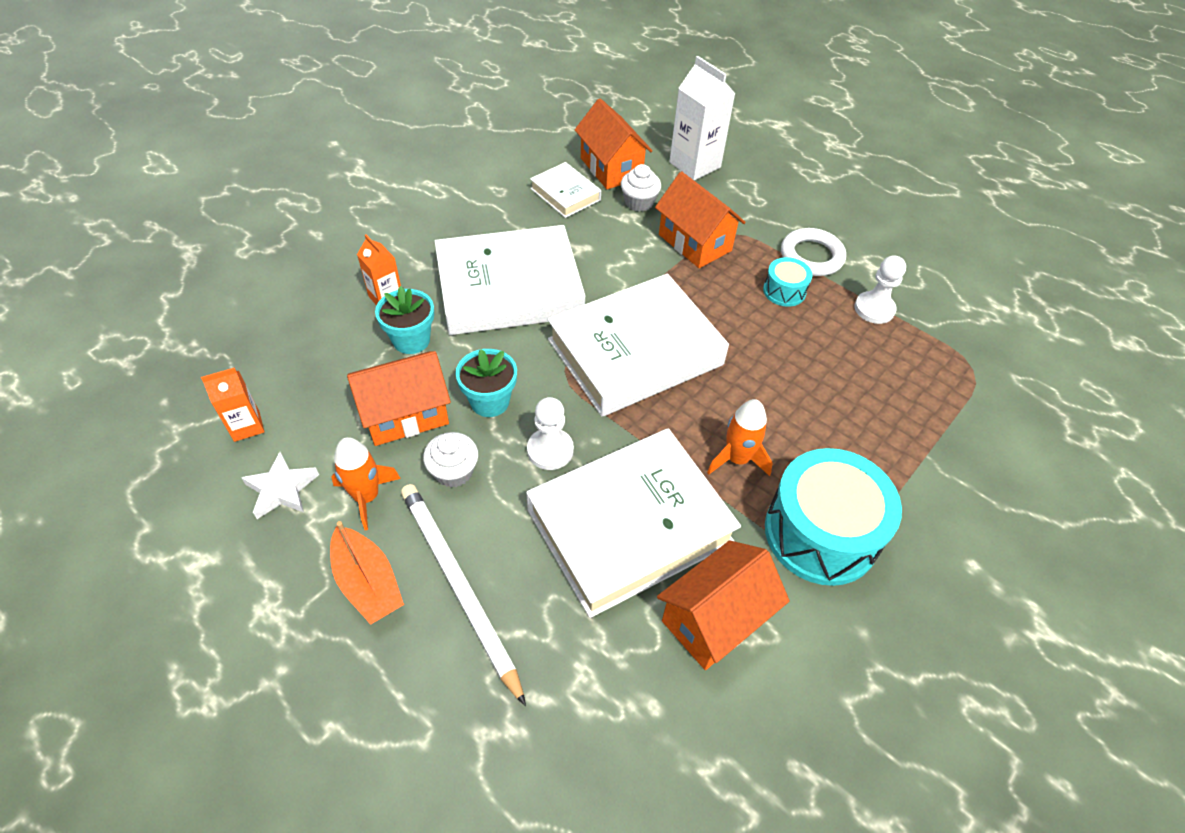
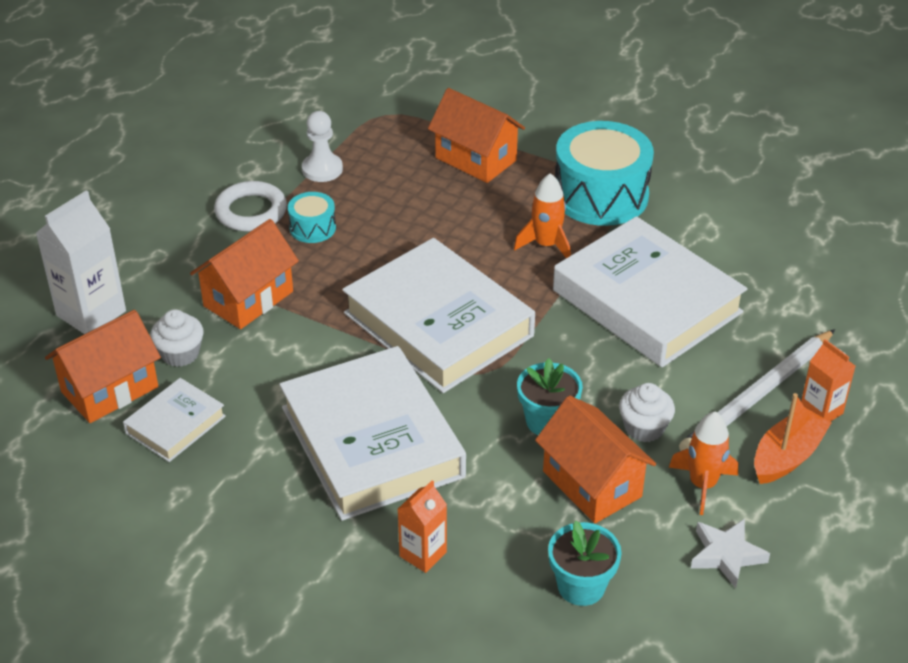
camera: 100 degrees left, 10 degrees down
orange carton [201,367,264,442] -> orange carton moved to [801,339,855,422]
turquoise flower pot [375,286,434,354] -> turquoise flower pot moved to [548,521,622,606]
white pawn [527,397,574,470] -> none
orange house [657,540,790,670] -> orange house moved to [428,88,525,183]

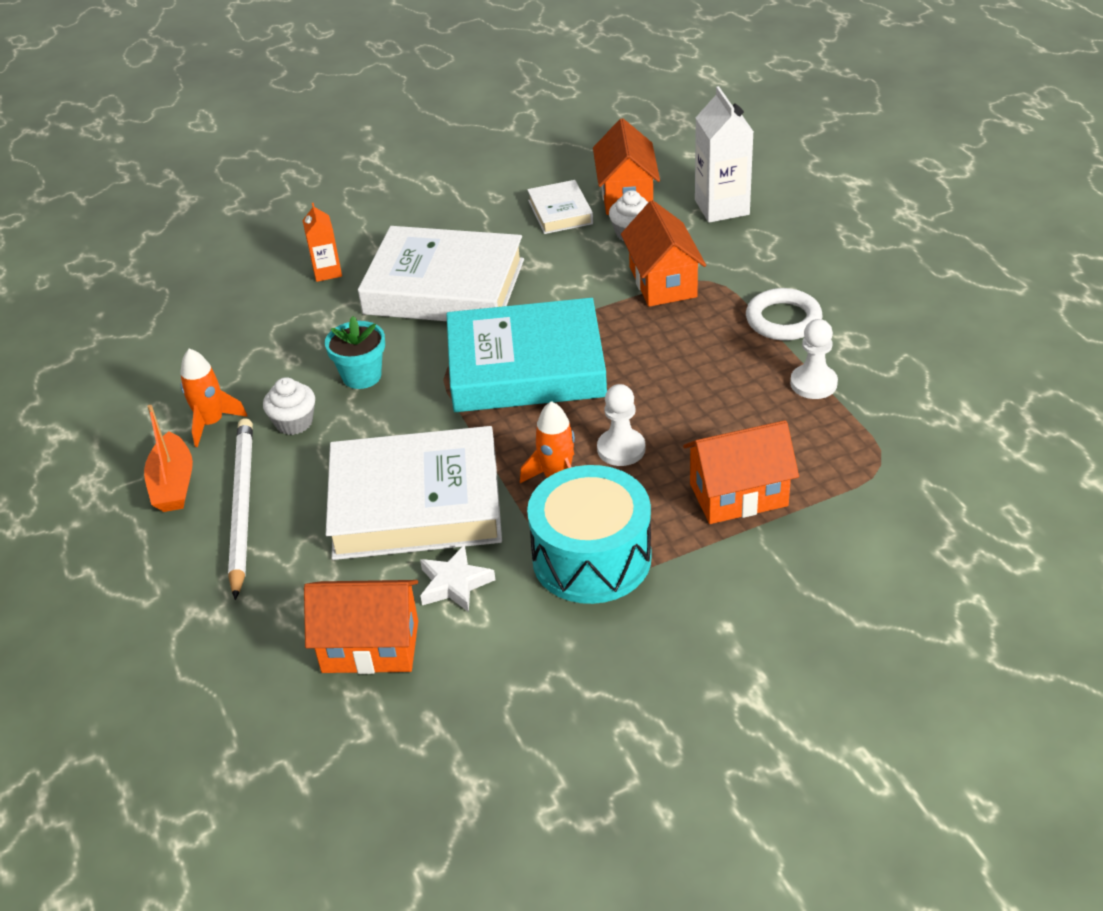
camera: 130 degrees right, 0 degrees up
turquoise drum [288,192,336,243] -> none
white book [342,238,535,393] -> turquoise book [446,298,607,412]
orange house [535,395,656,523] -> orange house moved to [304,580,418,674]
turquoise flower pot [548,521,622,606] -> none
white star [691,519,770,588] -> white star moved to [420,545,495,612]
orange carton [801,339,855,422] -> none
none -> white pawn [597,384,645,466]

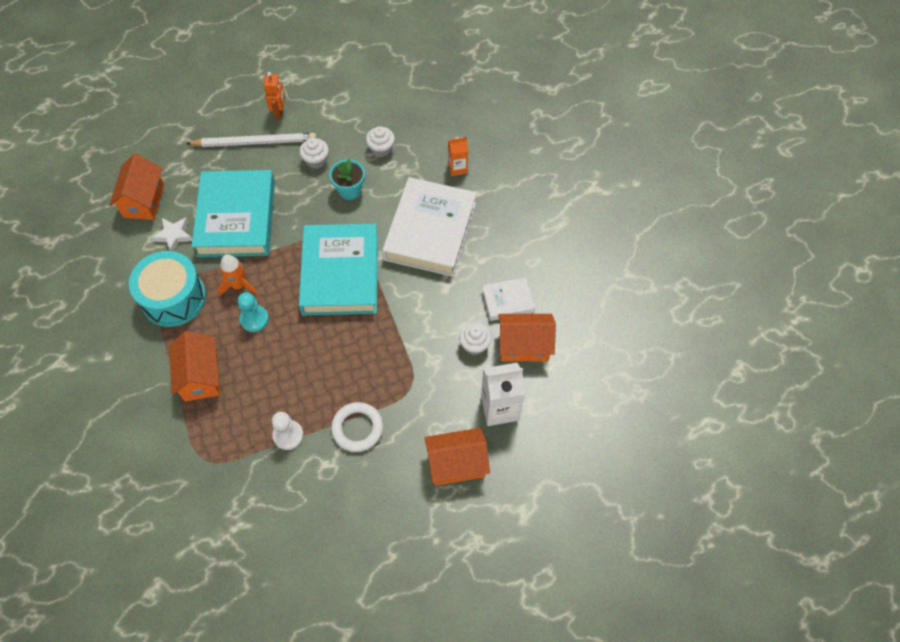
camera: 90 degrees right, 20 degrees up
orange boat [144,405,193,512] -> orange robot [264,72,285,119]
orange rocket [180,348,248,447] -> none
white book [326,426,502,560] -> turquoise book [192,170,275,257]
white pawn [597,384,645,466] -> turquoise pawn [238,292,269,332]
orange house [621,200,706,307] -> orange house moved to [425,428,490,486]
none -> white cupcake [366,126,395,157]

